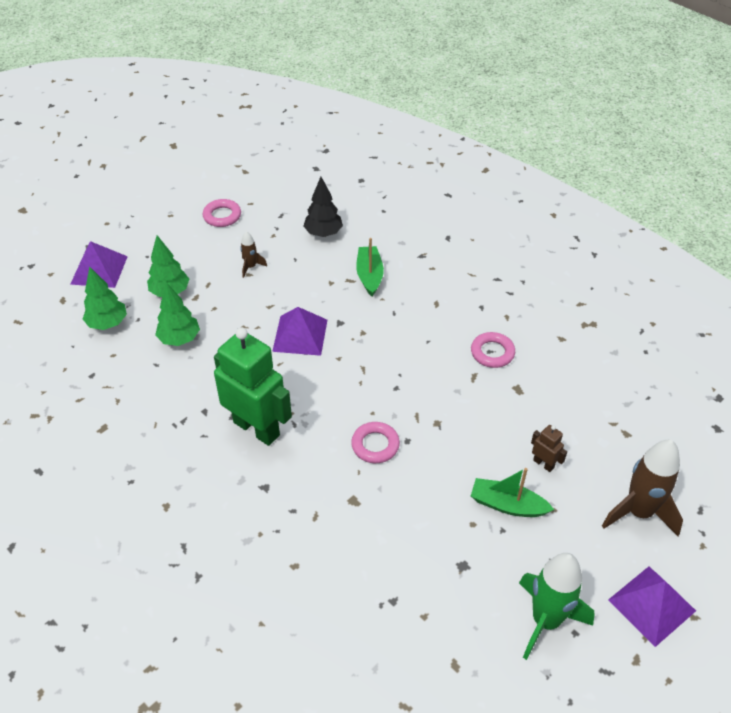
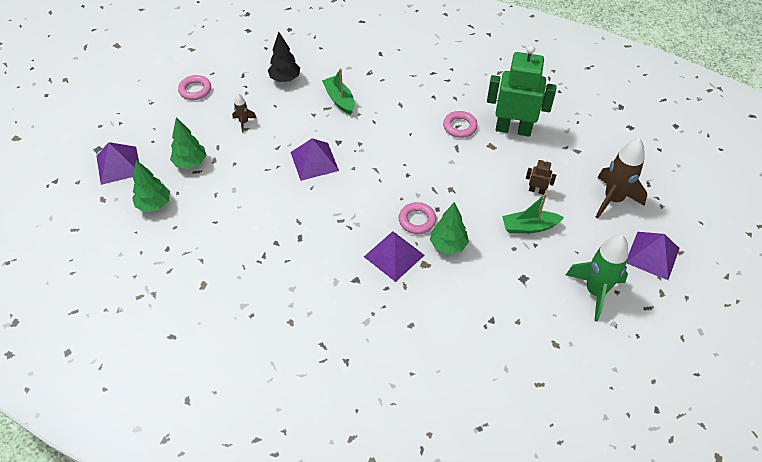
camera: 25 degrees left, 5 degrees up
green tree [155,282,200,346] -> green tree moved to [430,202,469,254]
green robot [214,328,292,446] -> green robot moved to [487,45,557,137]
none -> purple pyramid [364,231,425,282]

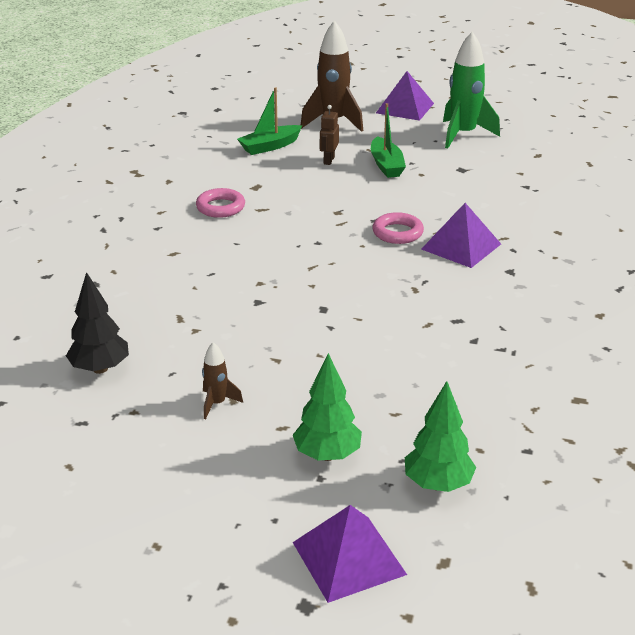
camera: 95 degrees left, 20 degrees down
pink ring [178,75,211,100] -> none
purple pyramid [290,138,339,181] -> none
green boat [322,68,355,115] -> green boat moved to [237,87,302,155]
green tree [430,202,469,254] -> none
green robot [487,45,557,137] -> none

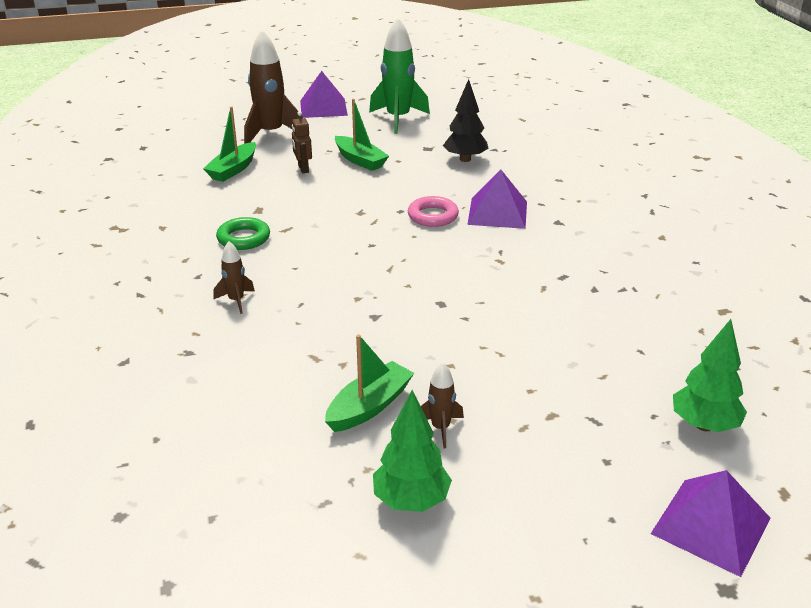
camera: 30 degrees left, 0 degrees up
black tree [66,272,129,374] -> black tree moved to [443,79,489,162]
pink ring [196,188,245,218] -> green ring [216,217,270,250]
green tree [293,353,362,461] -> green tree moved to [373,390,452,512]
none -> brown rocket [214,241,255,314]
none -> green boat [325,334,414,432]

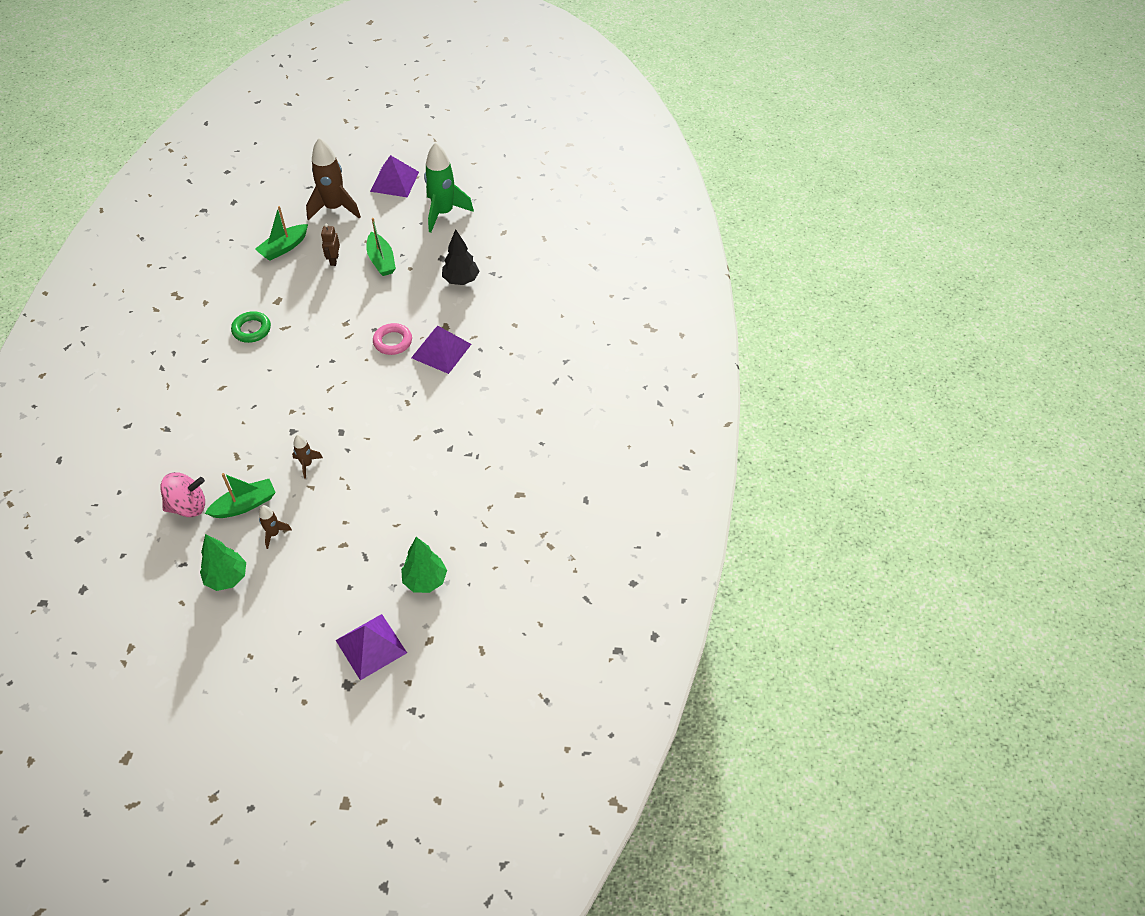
camera: 20 degrees right, 20 degrees up
brown rocket [214,241,255,314] -> brown rocket moved to [292,435,323,479]
none -> pink spinning top [160,472,205,517]

